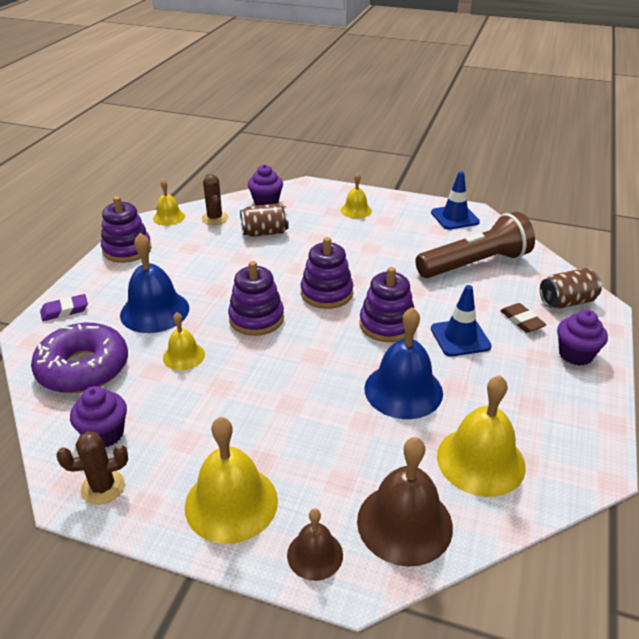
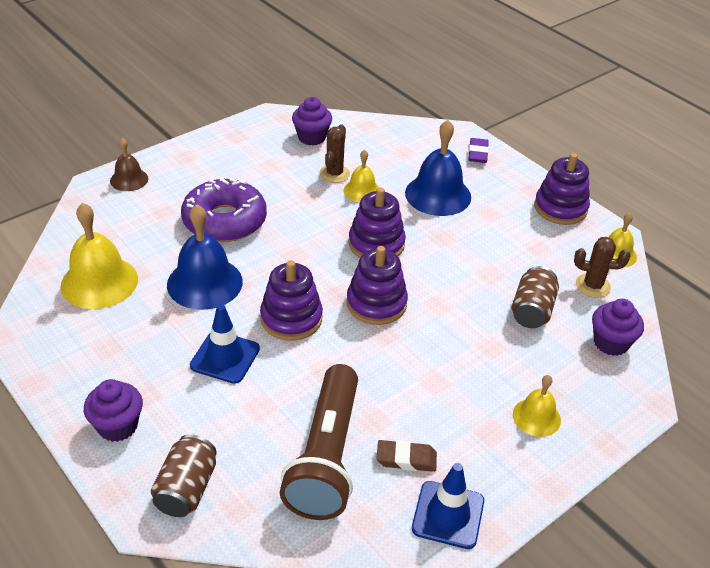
camera: 120 degrees right, 5 degrees up
purple donut [31,323,128,393] -> purple donut moved to [181,176,267,242]
brown cactus [57,431,128,505] -> brown cactus moved to [319,124,350,183]
yellow bell [185,417,278,544] -> none
brown bell [357,437,453,567] -> none
brown eraser [500,303,547,333] -> brown eraser moved to [377,440,437,472]

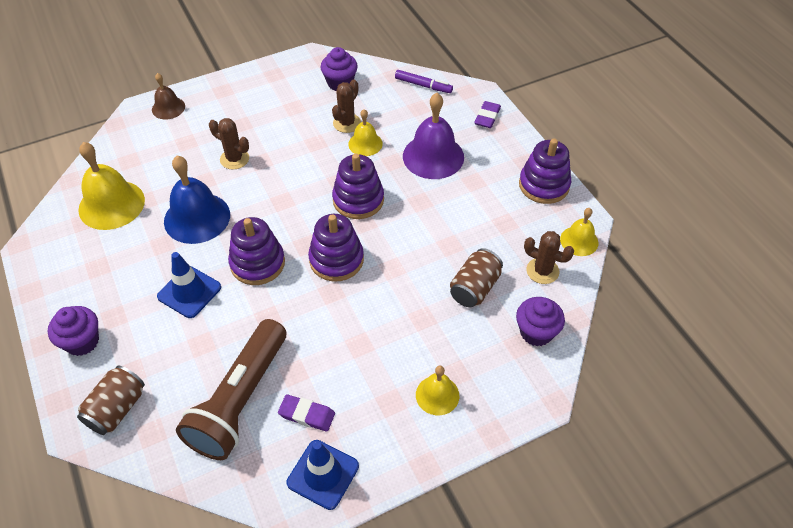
camera: 15 degrees right, 10 degrees up
purple donut [181,176,267,242] -> brown cactus [209,118,249,169]
brown eraser [377,440,437,472] -> purple eraser [278,394,335,432]
blue bell [405,120,471,216] -> purple bell [403,93,464,179]
none -> purple marker [395,70,453,93]

